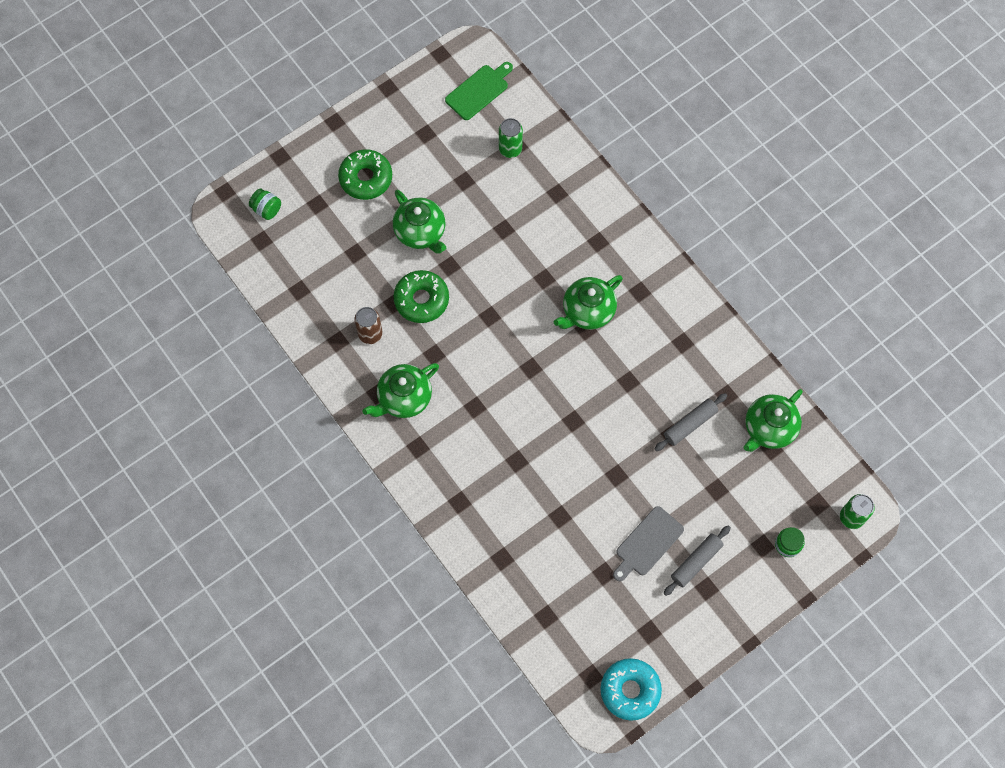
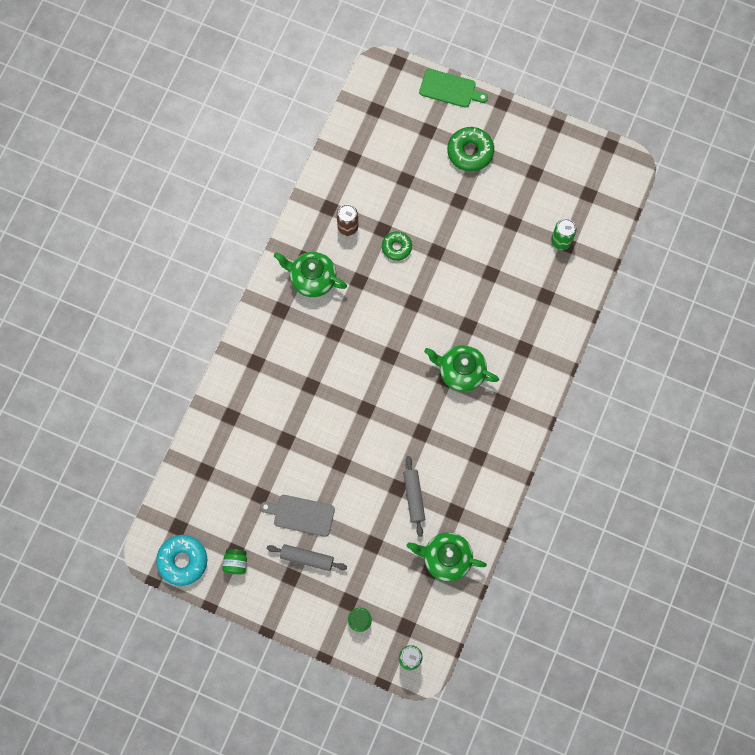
camera: 60 degrees right, 5 degrees up
green jar [249,189,281,220] -> green jar moved to [222,549,247,575]
green teapot [393,190,446,254] -> none
green donut [393,270,449,323] -> green donut [382,231,412,261], size x0.64
green cutting board [445,62,513,120] -> green cutting board moved to [419,69,488,108]
grey rolling pin [654,393,727,451] -> grey rolling pin turned 60 degrees clockwise [403,456,425,537]

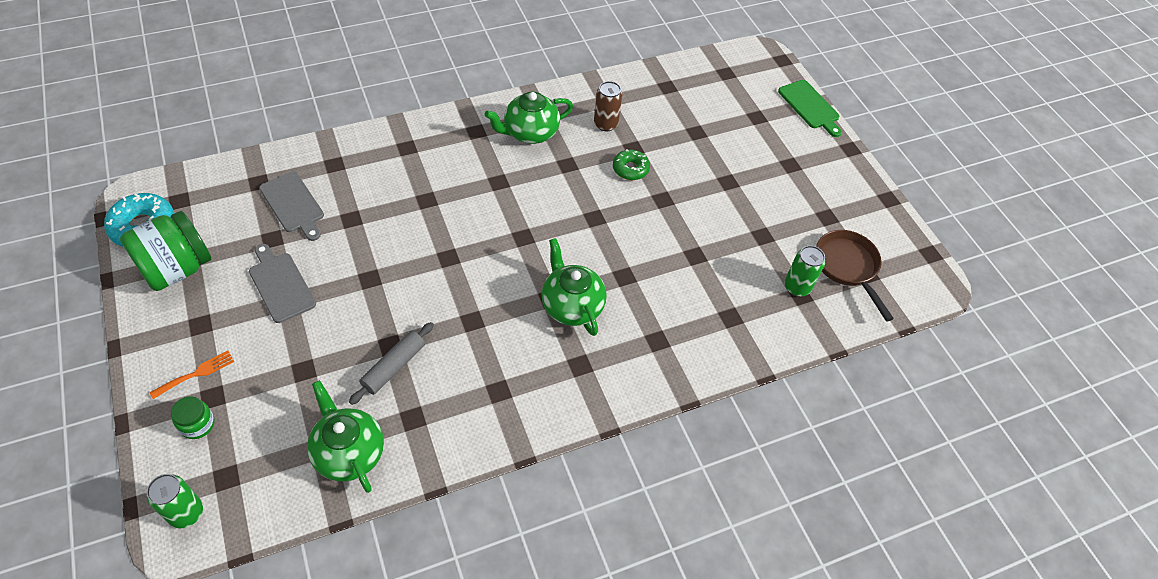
camera: 40 degrees right, 20 degrees down
green jar [222,549,247,575] -> green jar [120,211,211,291], size x2.07
grey rolling pin [267,544,347,571] -> none
green teapot [274,252,347,297] -> green teapot turned 90 degrees counterclockwise [485,92,573,144]
green donut [447,127,494,172] -> none
none -> orange fork [150,351,234,399]
none -> grey cutting board [259,172,324,241]
none -> brown pan [816,230,894,321]

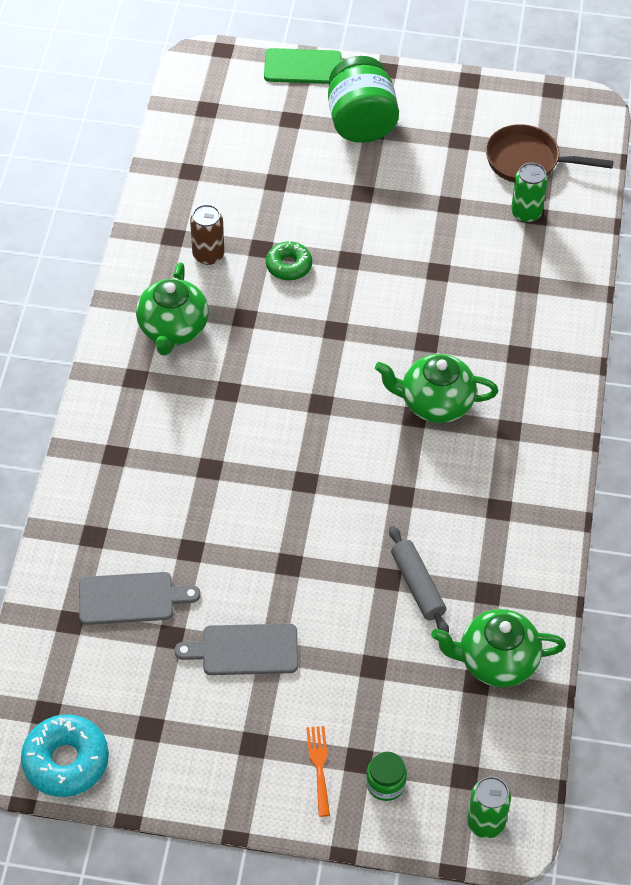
camera: 55 degrees left, 0 degrees up
green jar [120,211,211,291] -> green jar moved to [328,56,399,143]

